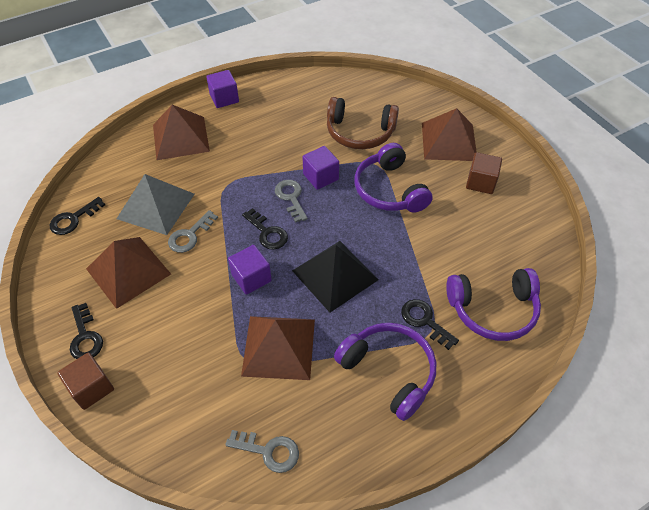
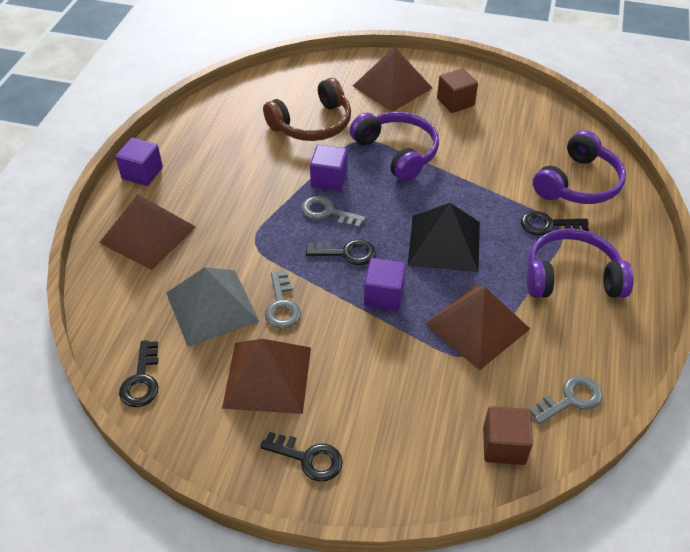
camera: 45 degrees left, 5 degrees down
brown cube [57,352,114,410] -> brown cube moved to [483,406,533,465]
purple headphones [355,143,433,213] -> purple headphones turned 150 degrees counterclockwise [350,112,439,182]

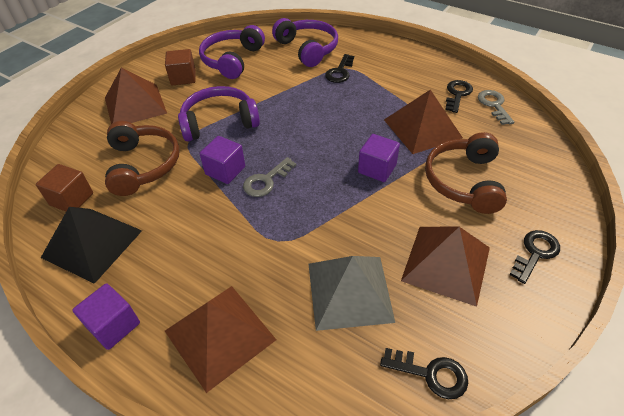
camera: 70 degrees left, 0 degrees up
grey key [265,271,301,329] -> none
black key [306,239,376,265] -> black key moved to [445,80,473,113]
black pyramid [408,203,480,272] -> black pyramid moved to [41,207,142,284]
brown cube [483,406,533,465] -> brown cube moved to [36,164,93,212]
purple headphones [527,228,634,298] -> purple headphones moved to [199,25,265,79]
none -> brown headphones [425,132,507,214]

